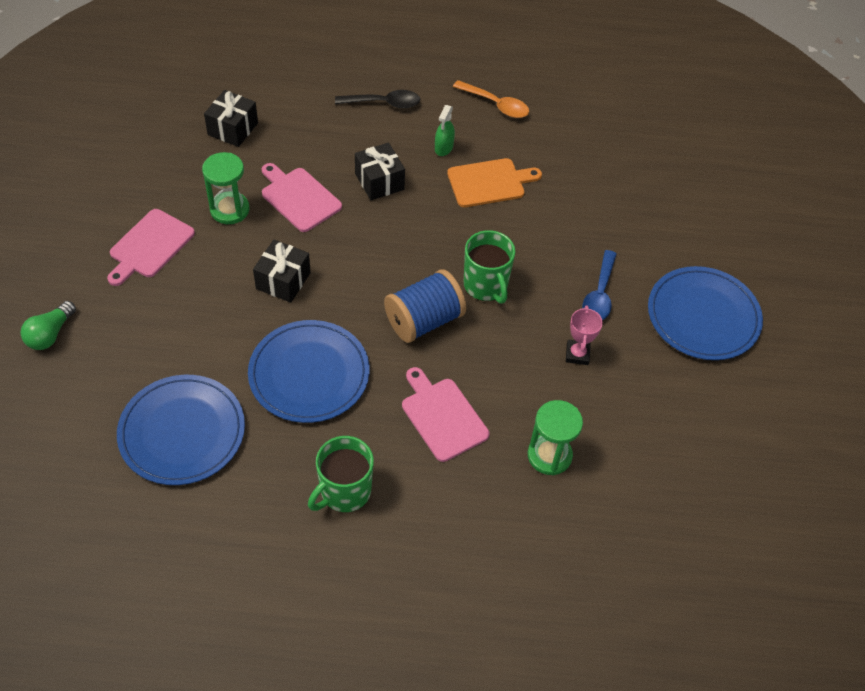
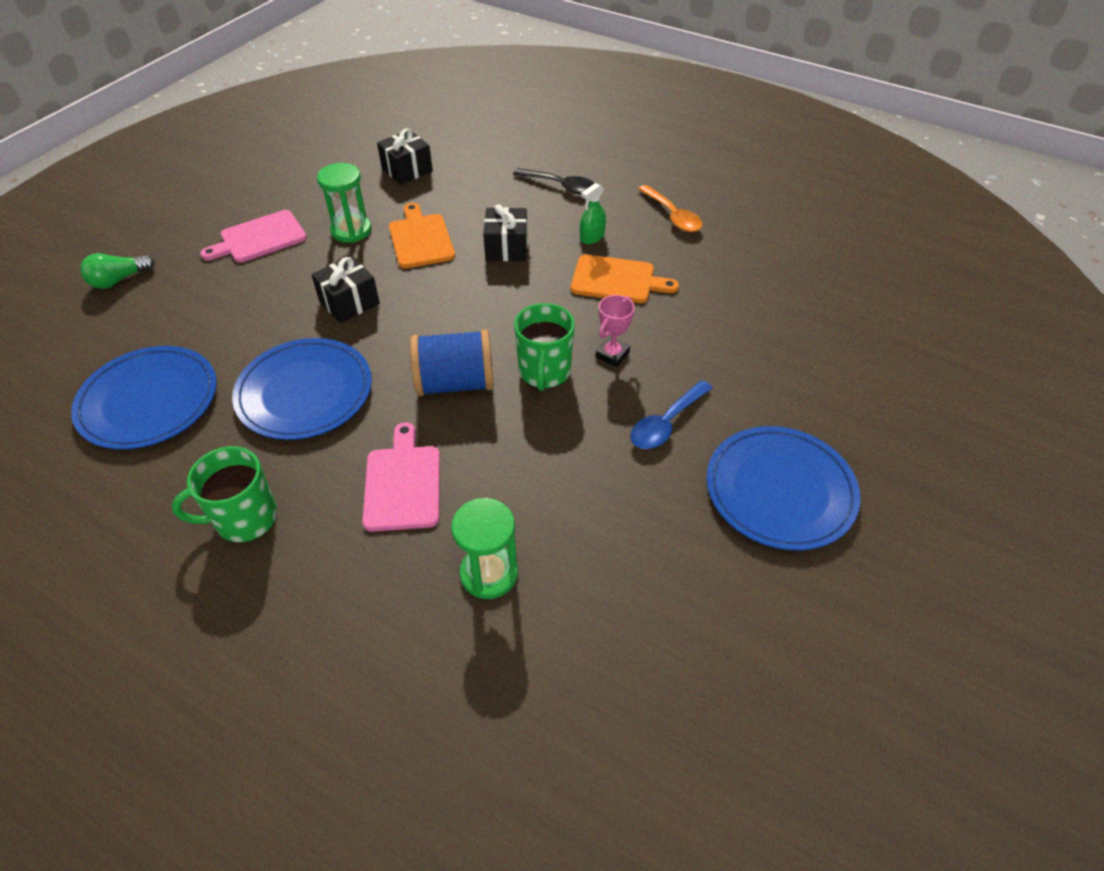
camera: 30 degrees right, 5 degrees down
pink cutting board [262,163,342,232] -> orange cutting board [389,203,455,269]
pink trophy [566,305,603,365] -> pink trophy moved to [596,295,635,367]

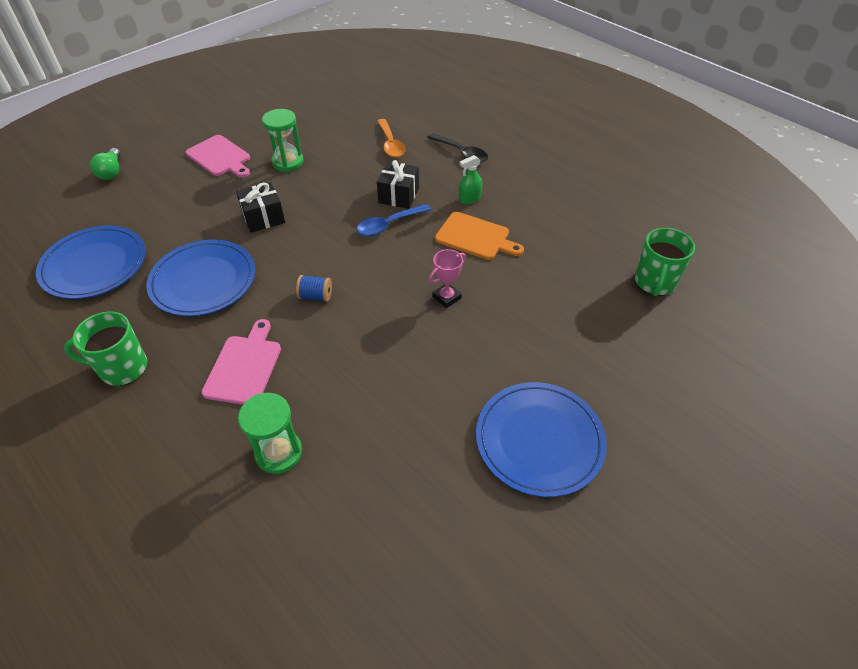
camera: 15 degrees right, 0 degrees up
green light bulb [80,253,155,289] -> green light bulb turned 75 degrees counterclockwise [90,148,121,180]
pink cutting board [200,210,307,263] -> pink cutting board turned 120 degrees counterclockwise [185,135,250,178]
black gift [377,128,433,185] -> none
orange cutting board [389,203,455,269] -> none
blue spool [410,329,494,396] -> blue spool [296,275,332,302], size x0.50
green mug [514,303,575,391] -> green mug moved to [635,228,695,296]
blue spoon [630,380,713,449] -> blue spoon moved to [357,204,431,236]
orange spoon [638,185,702,232] -> orange spoon moved to [377,119,406,158]

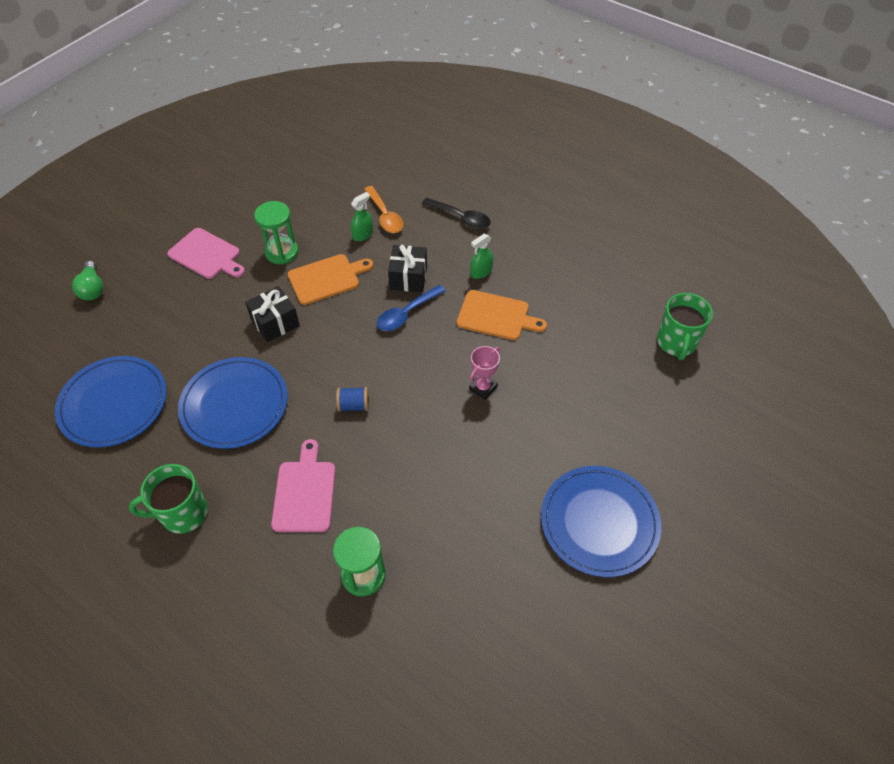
camera: 10 degrees left, 5 degrees up
none -> orange cutting board [288,254,374,305]
none -> green spray bottle [351,192,373,241]

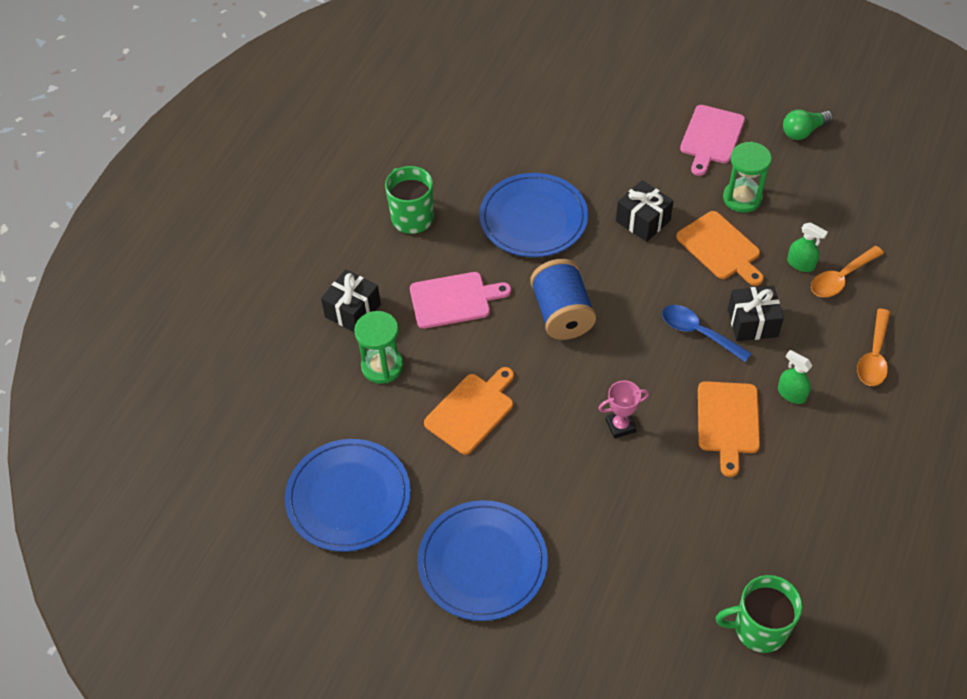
camera: 80 degrees right, 0 degrees up
blue plate [55,356,167,448] -> blue plate moved to [285,439,411,552]
green light bulb [72,261,103,300] -> green light bulb moved to [783,110,833,140]
blue spool [336,387,369,412] -> blue spool [530,259,596,340], size x2.01
black spoon [422,198,491,229] -> orange spoon [857,308,890,386]
pink trophy [469,346,500,400] -> pink trophy turned 45 degrees counterclockwise [598,381,649,439]
none -> black gift [321,269,381,332]
none -> orange cutting board [424,367,514,455]

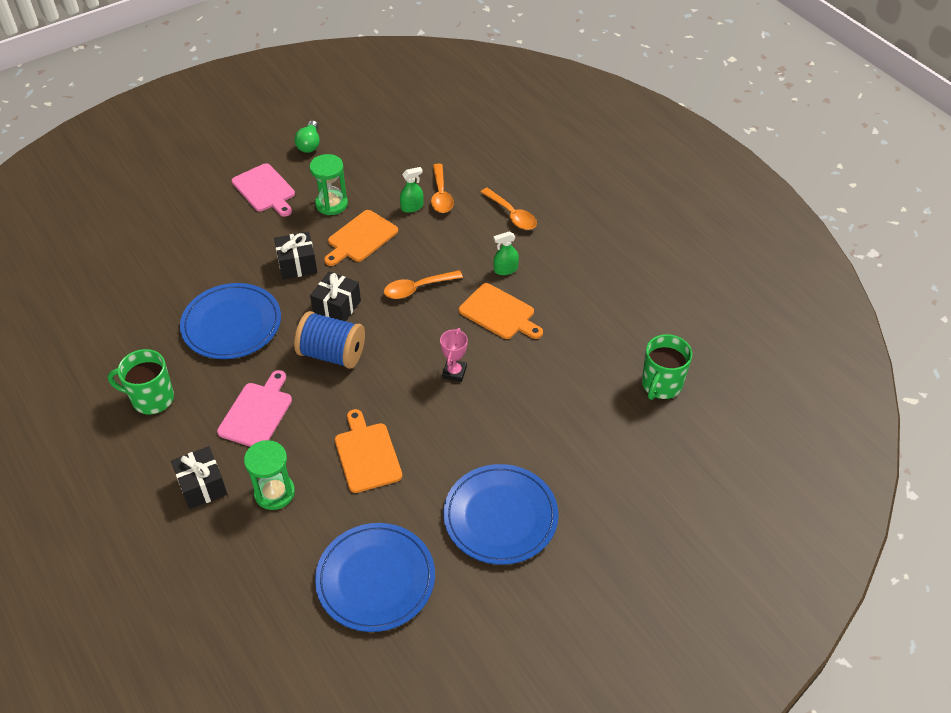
camera: 60 degrees left, 5 degrees down
blue spoon [662,305,752,362] -> orange spoon [384,270,463,299]
orange cutting board [676,211,764,286] -> orange cutting board turned 135 degrees clockwise [324,210,398,266]
black gift [728,286,784,341] -> black gift moved to [310,271,361,321]

